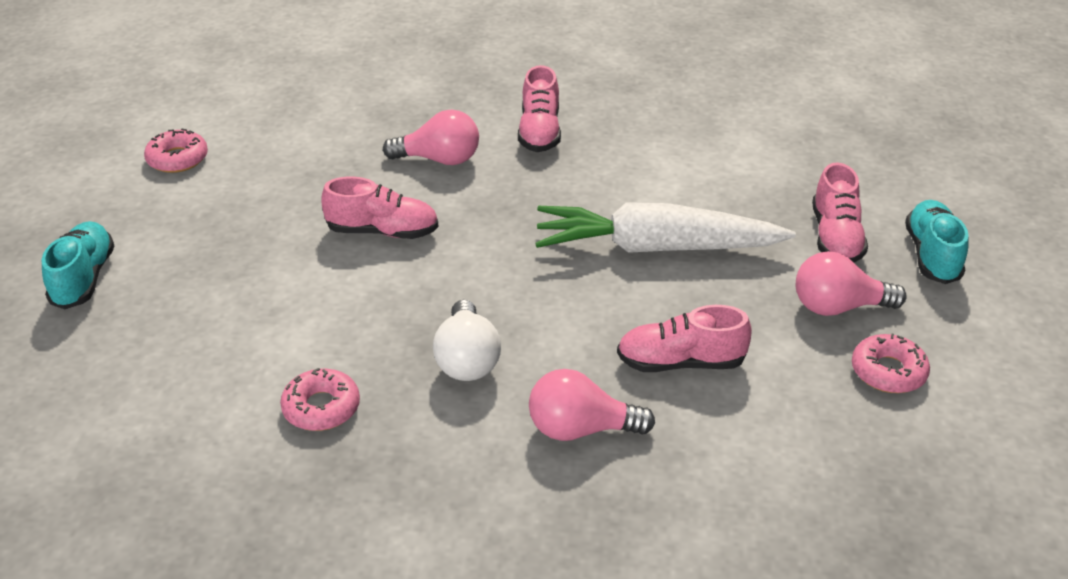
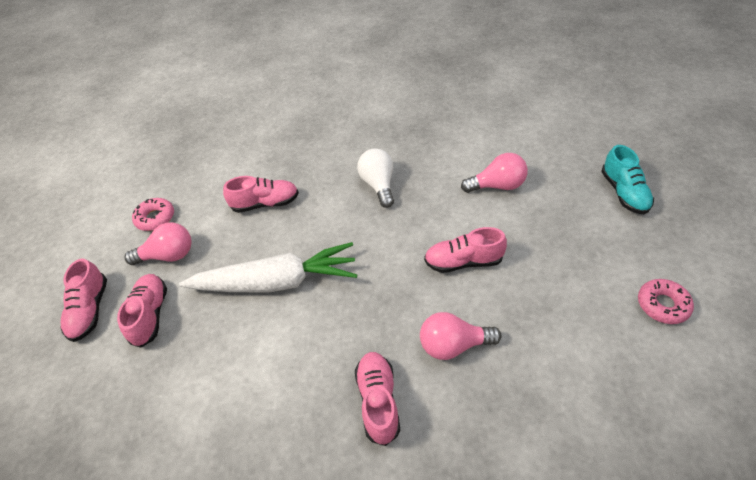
camera: 175 degrees right, 10 degrees up
pink donut [280,368,360,431] -> none
pink light bulb [529,369,655,441] -> pink light bulb moved to [461,153,528,193]
turquoise shoe [905,200,969,284] -> pink shoe [60,259,107,342]

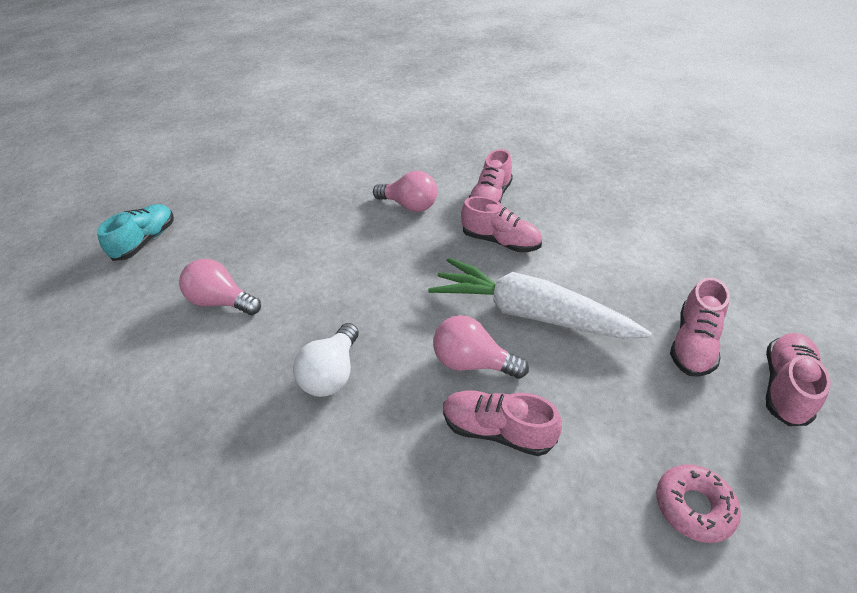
camera: 150 degrees left, 5 degrees down
pink light bulb [125,222,192,265] -> pink light bulb moved to [433,315,529,379]
pink shoe [424,227,507,273] -> pink shoe moved to [461,196,542,252]
pink donut [638,279,694,324] -> none

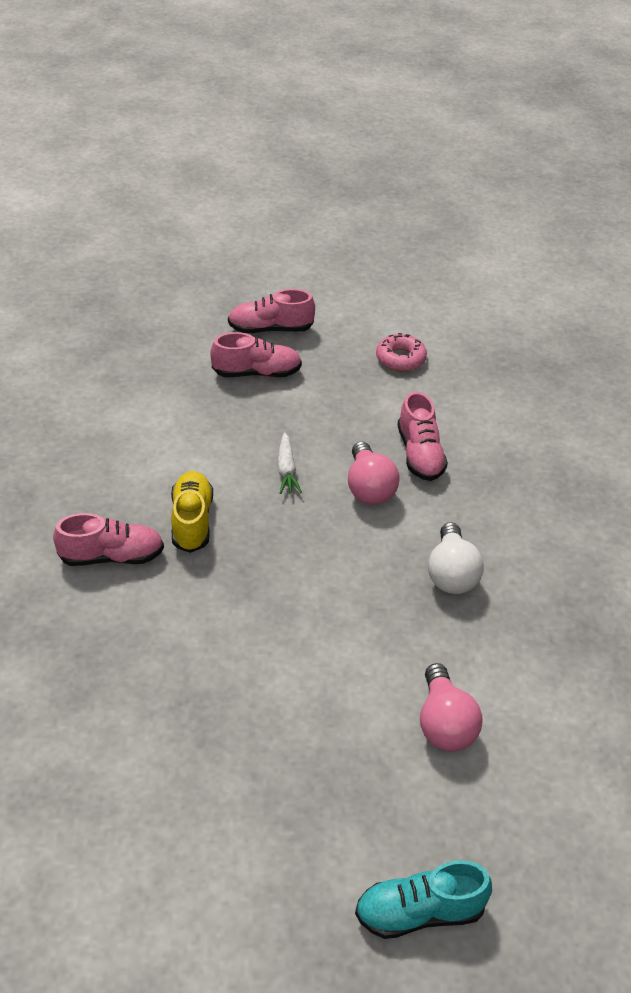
camera: 125 degrees left, 0 degrees up
white light bulb [293,323,359,397] -> white light bulb turned 105 degrees clockwise [428,522,484,594]
pink light bulb [373,171,437,212] -> none
white carrot [428,258,652,339] -> white carrot [277,432,302,494], size x0.41
pink shoe [461,196,542,252] -> yellow shoe [171,471,213,553]

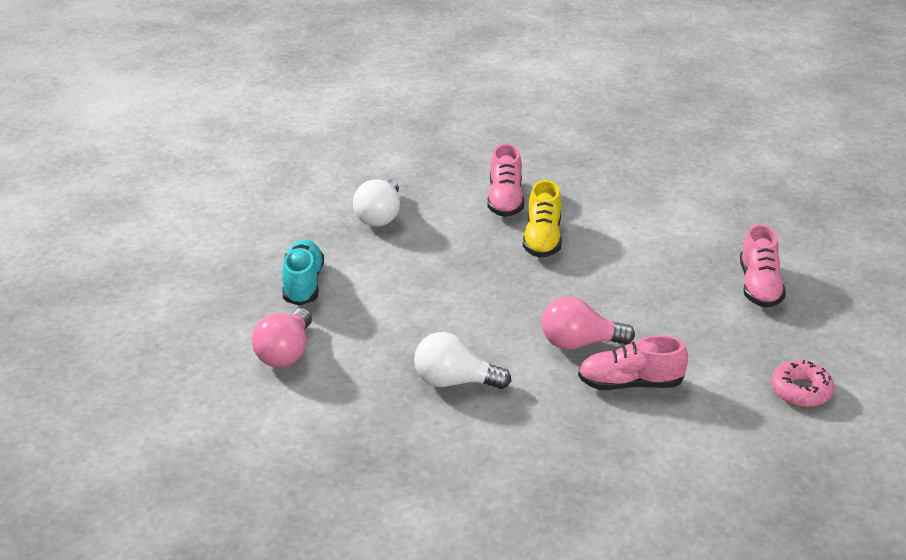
camera: 100 degrees right, 10 degrees down
yellow shoe [171,471,213,553] -> yellow shoe turned 90 degrees clockwise [523,180,562,258]
pink shoe [228,289,315,333] -> none
white carrot [277,432,302,494] -> none
turquoise shoe [355,860,492,939] -> turquoise shoe moved to [282,239,324,306]
pink light bulb [420,663,483,751] -> pink light bulb turned 75 degrees counterclockwise [252,308,312,367]
none -> white light bulb [353,179,400,226]

